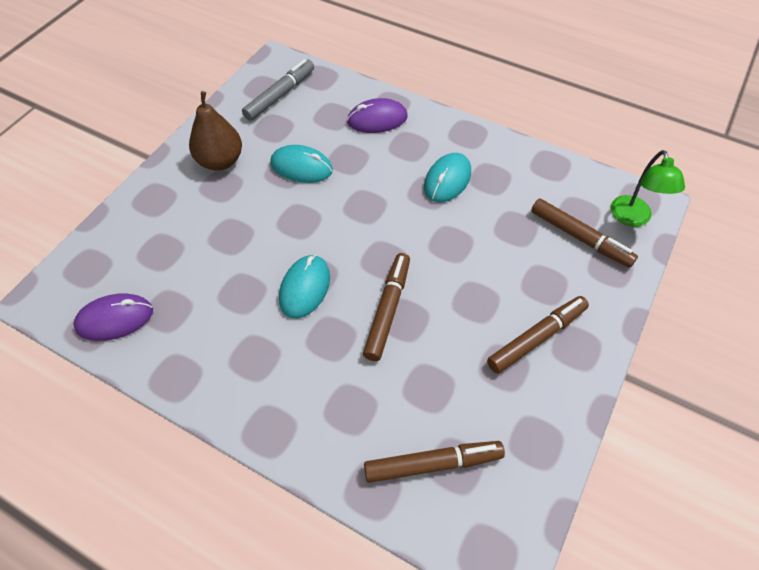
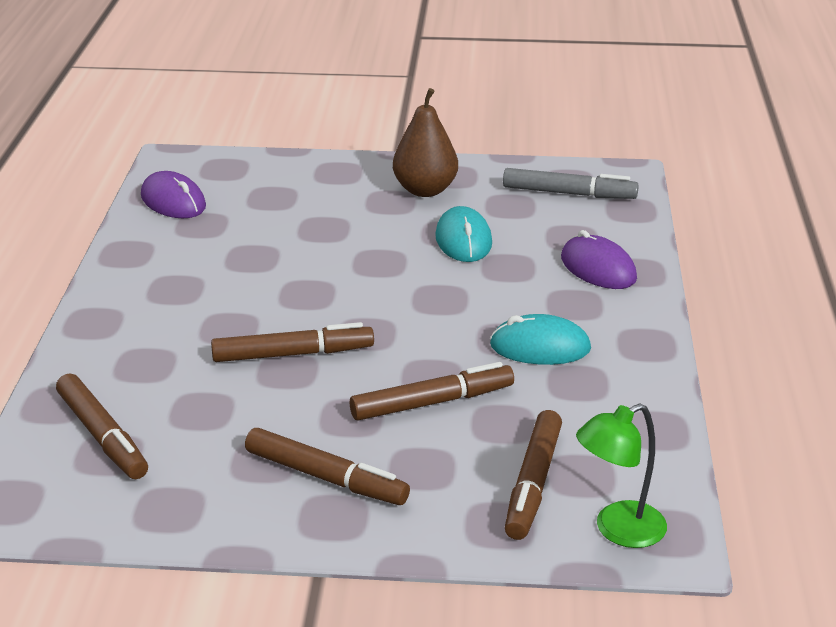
camera: 65 degrees right, 25 degrees down
turquoise mouse [279,255,330,319] -> none
none -> brown marker [350,362,514,420]

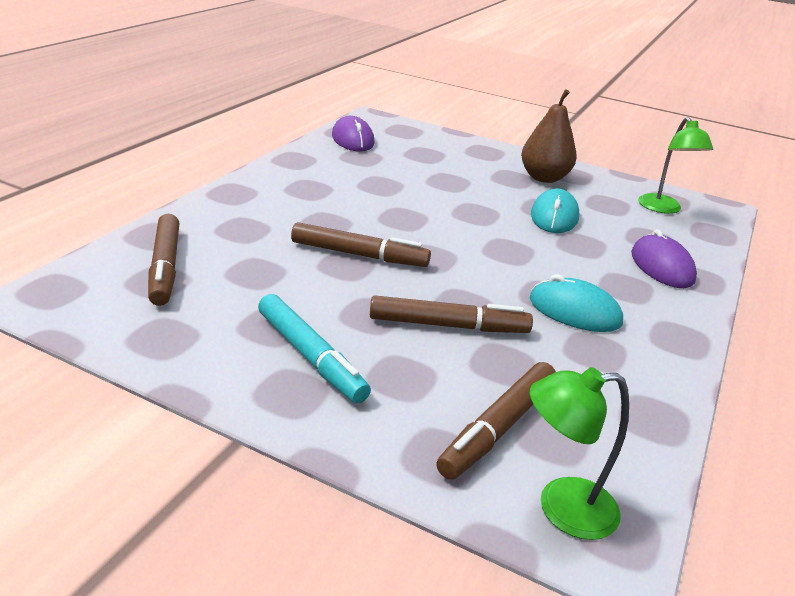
camera: 20 degrees right, 0 degrees up
brown marker [245,428,410,505] -> turquoise marker [258,294,371,403]
grey marker [503,168,639,199] -> green lamp [638,117,713,214]

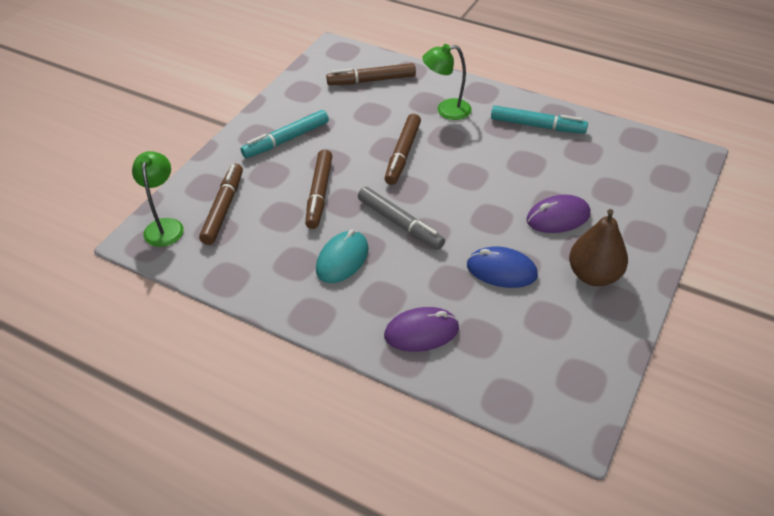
camera: 95 degrees right, 15 degrees up
purple mouse [332,116,375,152] -> purple mouse moved to [526,195,591,233]
brown marker [436,362,556,480] -> brown marker turned 60 degrees clockwise [199,164,243,245]
turquoise mouse [531,188,579,233] -> blue mouse [467,247,538,288]
green lamp [638,117,713,214] -> green lamp moved to [422,44,472,120]
none -> grey marker [358,187,445,250]
none -> turquoise marker [491,106,588,134]

